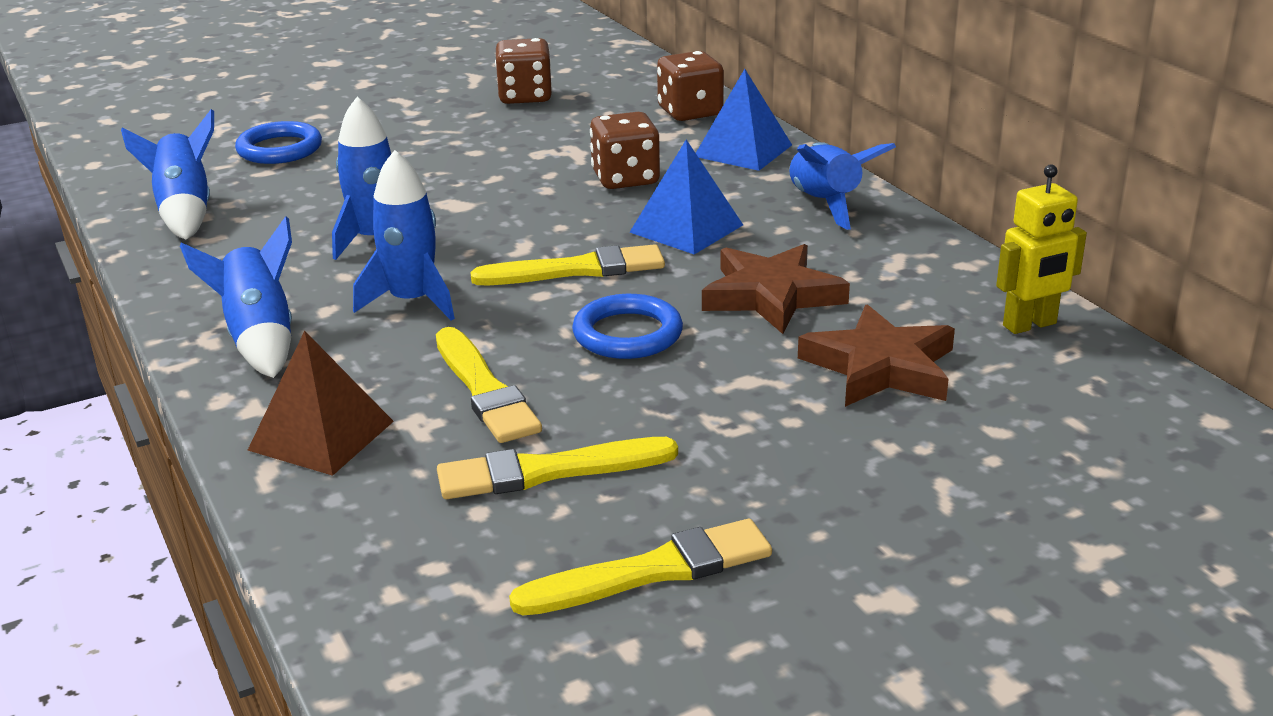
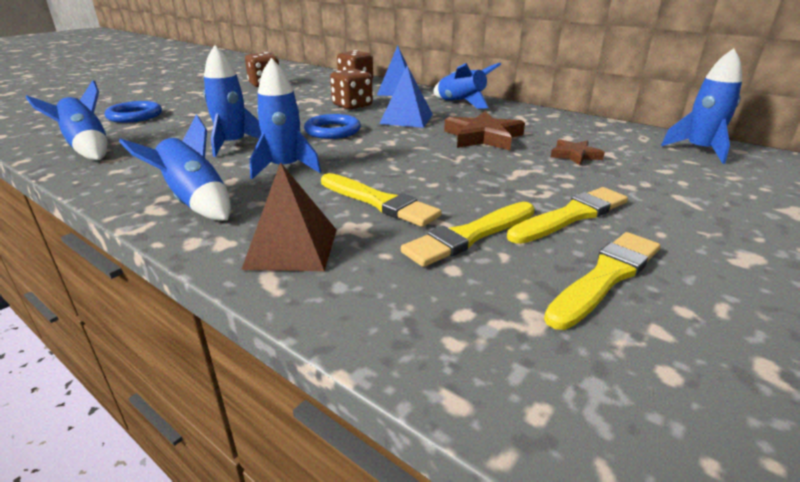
camera: 25 degrees left, 0 degrees up
yellow brush [470,244,665,285] -> yellow brush moved to [507,187,628,244]
blue ring [572,294,683,359] -> blue ring moved to [304,114,361,139]
brown star [798,304,955,407] -> brown star [551,139,605,165], size x0.57
yellow robot [996,165,1087,334] -> none
none -> blue rocket [661,48,742,164]

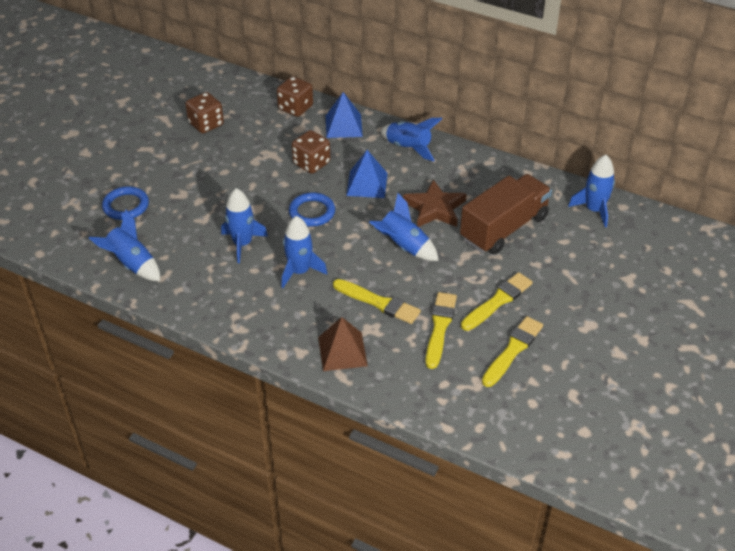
camera: 10 degrees left, 15 degrees up
blue rocket [119,114,231,221] -> blue rocket moved to [369,193,439,261]
yellow brush [401,202,535,267] -> yellow brush turned 150 degrees clockwise [426,292,457,369]
brown star [551,139,605,165] -> brown truck [460,174,552,254]

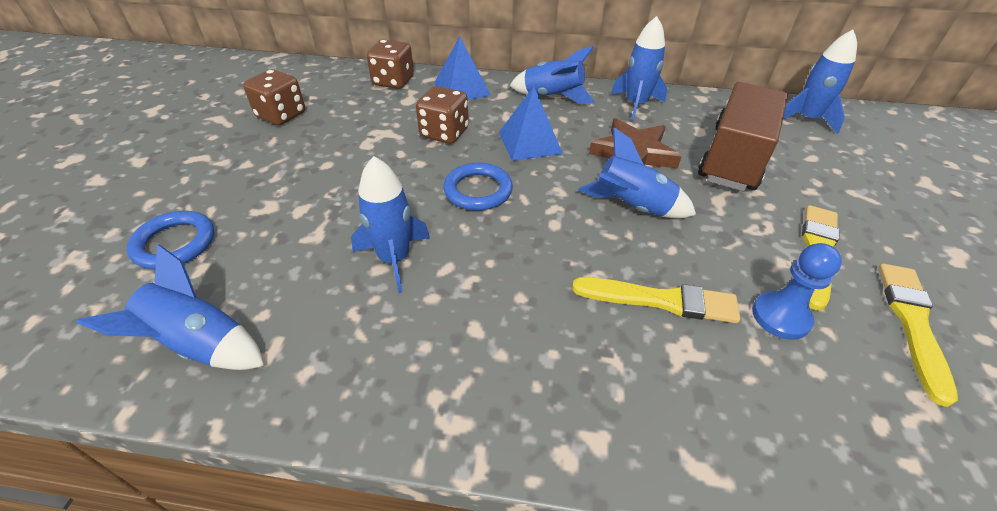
camera: 20 degrees left, 0 degrees up
blue rocket [281,216,327,288] -> blue rocket moved to [611,16,667,121]
brown pyramid [318,317,368,371] -> none
yellow brush [426,292,457,369] -> blue pawn [752,243,842,340]

